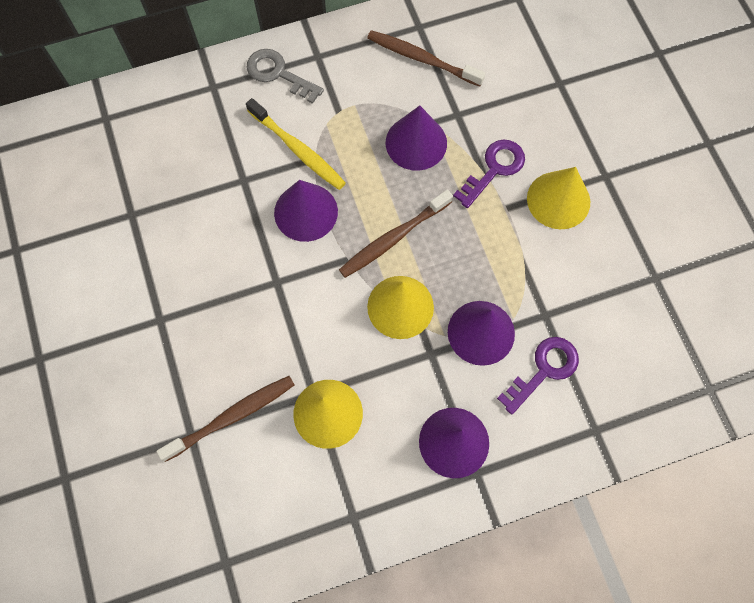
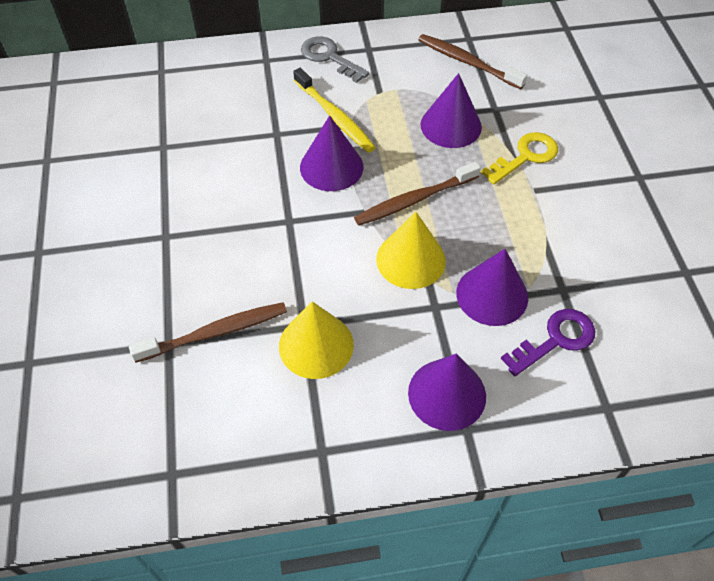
camera: 10 degrees right, 15 degrees down
purple key [453,139,525,208] -> yellow key [481,132,558,185]
yellow cone [527,167,590,229] -> none

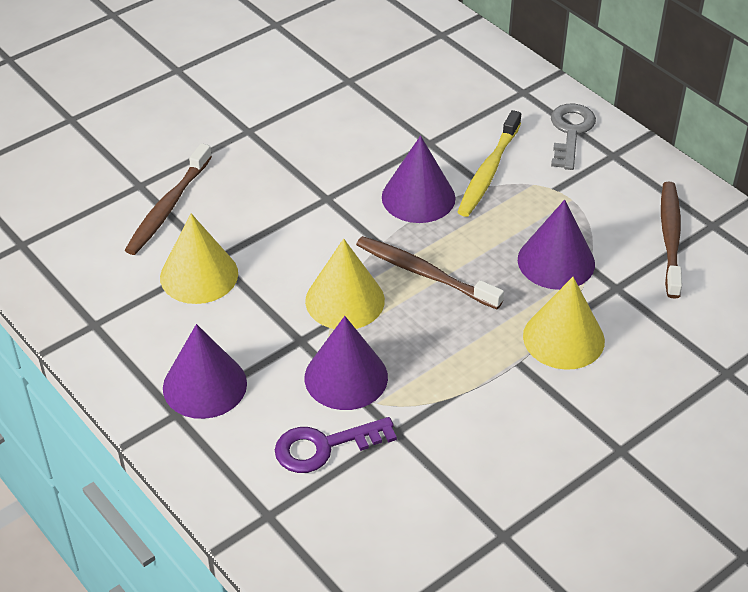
camera: 60 degrees right, 10 degrees down
brown toothbrush [129,302,287,363] -> brown toothbrush turned 75 degrees clockwise [125,143,212,255]
yellow key [481,132,558,185] -> yellow cone [523,277,605,370]
purple key [501,309,595,376] -> purple key turned 135 degrees clockwise [275,417,397,473]

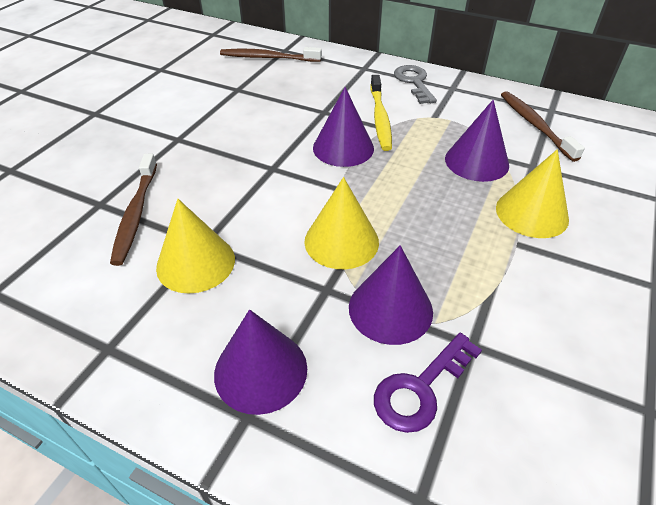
camera: 25 degrees left, 0 degrees up
brown toothbrush [356,236,504,309] -> brown toothbrush moved to [220,47,322,62]

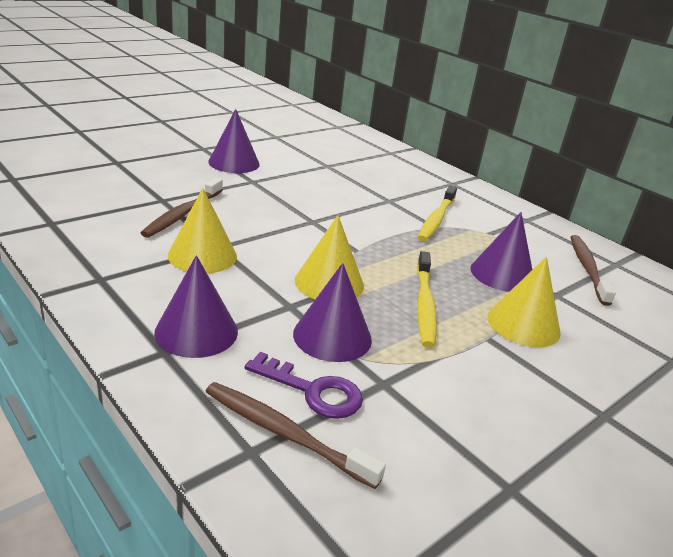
camera: 20 degrees right, 15 degrees down
brown toothbrush [220,47,322,62] -> brown toothbrush moved to [205,382,386,489]
purple cone [313,87,374,167] -> purple cone moved to [208,109,260,173]
purple key [374,333,482,433] -> purple key turned 135 degrees counterclockwise [245,352,363,419]
grey key [394,65,437,104] -> none
none -> yellow toothbrush [417,251,437,348]

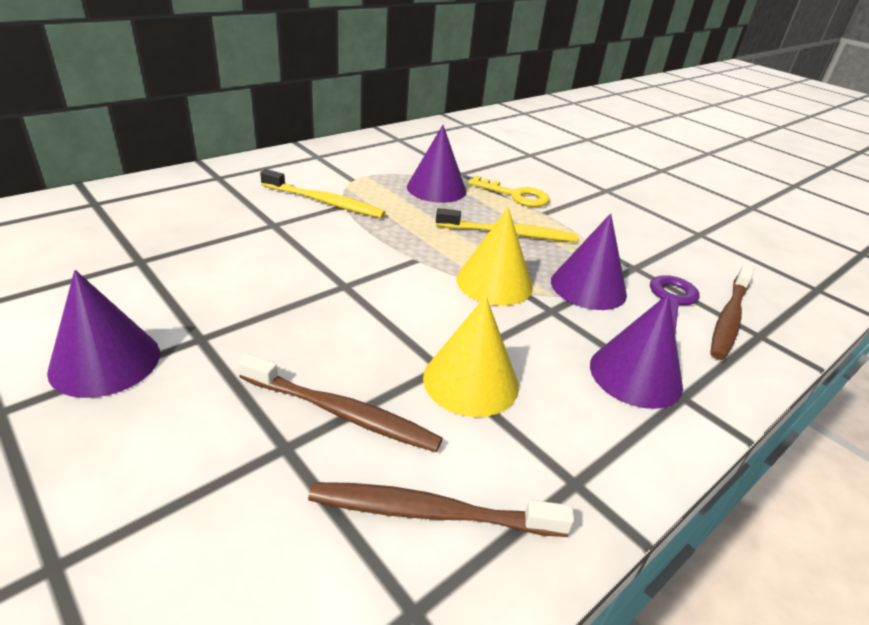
camera: 90 degrees left, 5 degrees up
yellow cone [487,257,561,347] -> yellow key [468,175,550,207]
brown toothbrush [571,235,616,306] -> brown toothbrush moved to [308,482,574,537]

